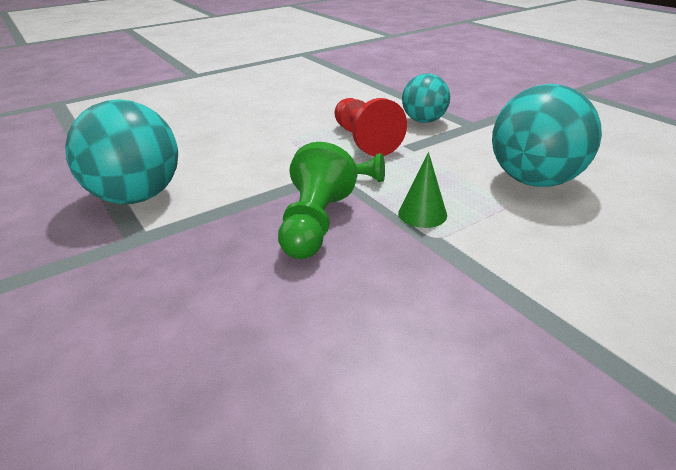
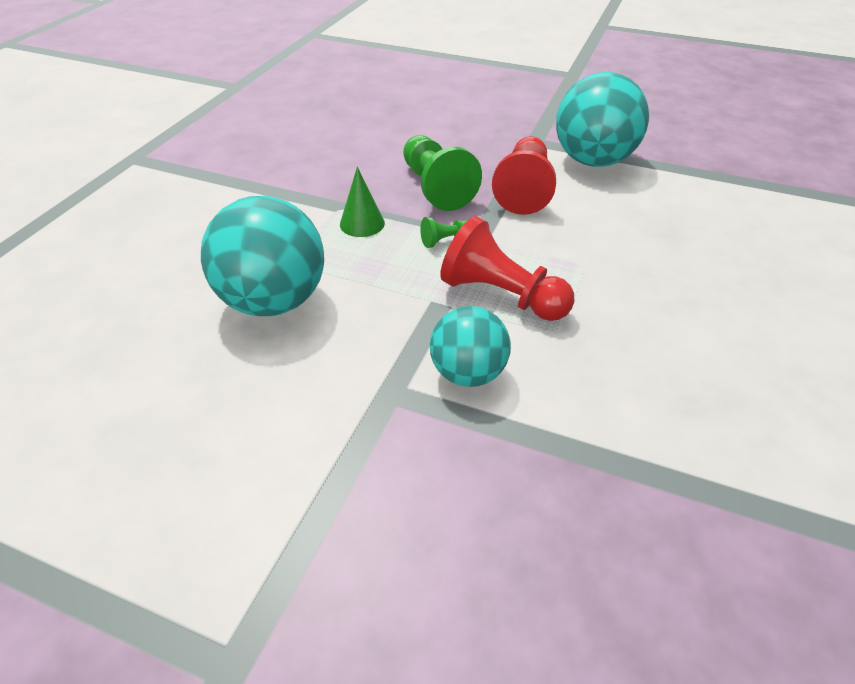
camera: 145 degrees right, 10 degrees up
none -> red pawn [492,136,556,215]

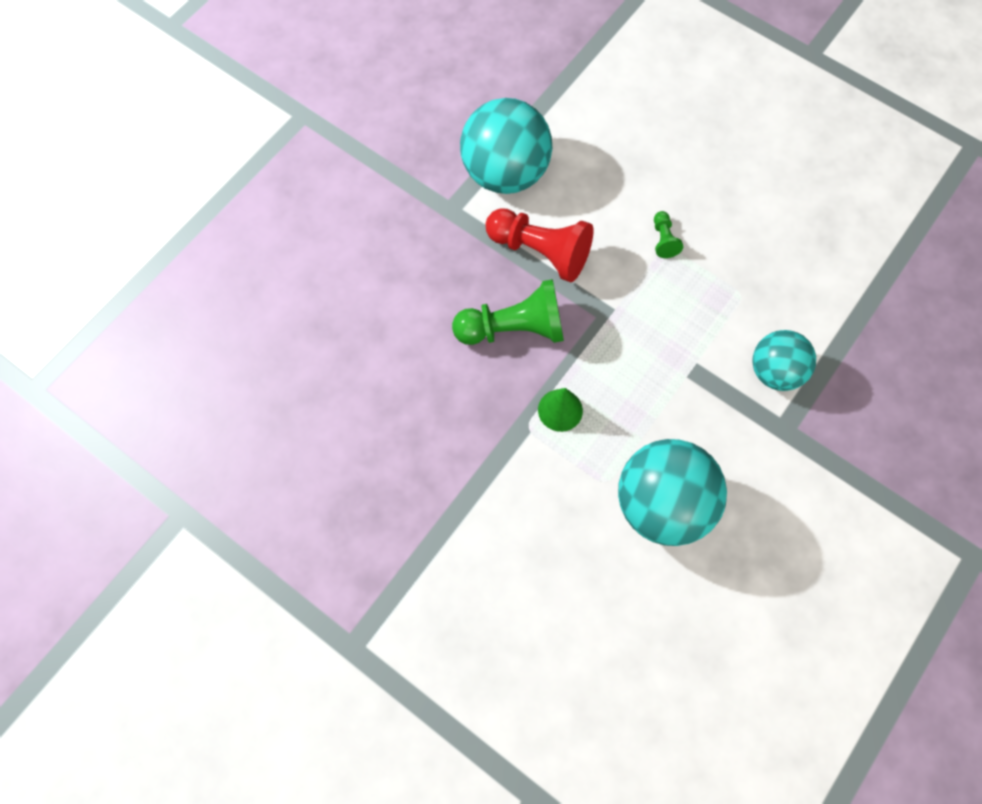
camera: 75 degrees left, 25 degrees up
green pawn [420,217,468,248] -> green pawn moved to [654,211,683,258]
red pawn [440,216,574,321] -> none

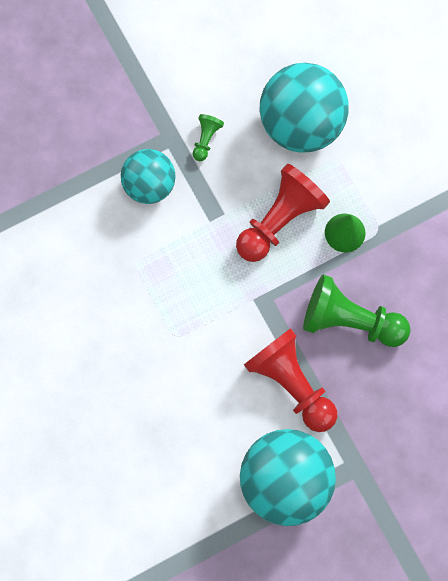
camera: 155 degrees left, 5 degrees up
green pawn [654,211,683,258] -> green pawn moved to [193,114,224,161]
none -> red pawn [236,164,330,262]

